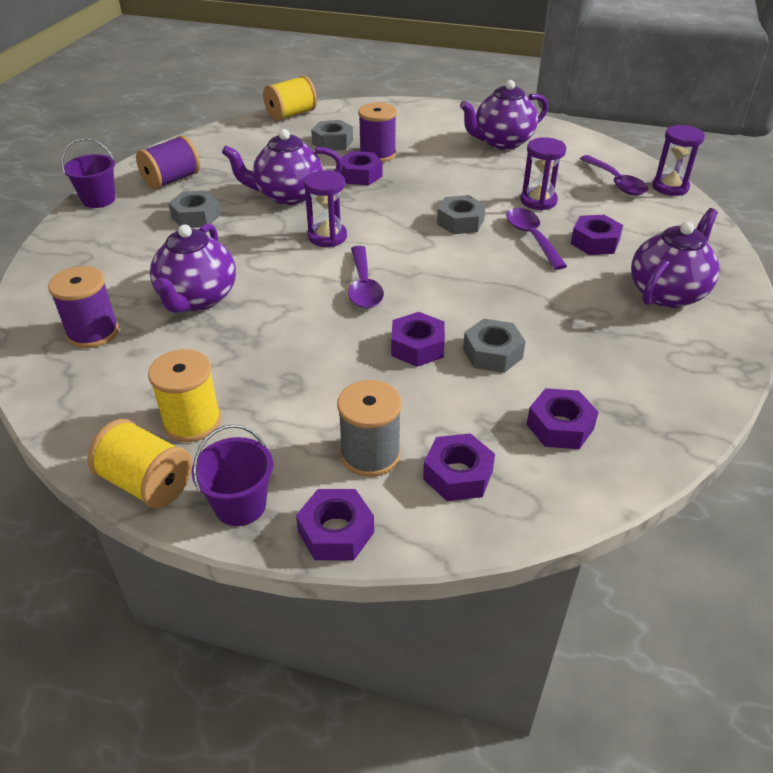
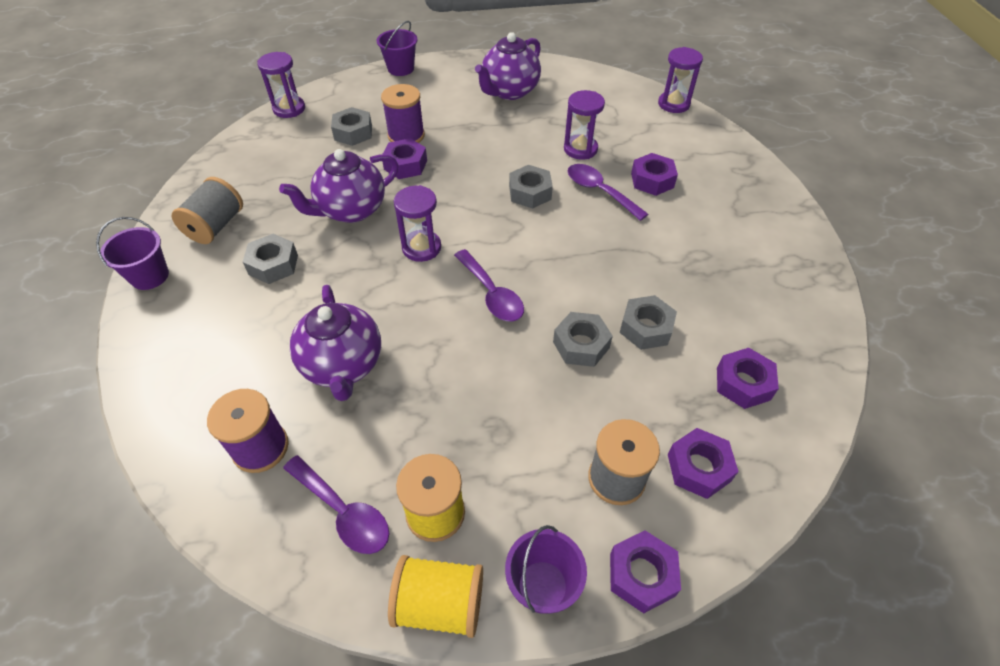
camera: 25 degrees left, 10 degrees up
purple spool [136,135,200,189] -> grey spool [171,177,243,244]
yellow spool [263,76,317,121] -> purple hourglass [257,52,305,118]
purple nut [391,312,445,367] -> grey nut [553,312,613,367]
purple spoon [580,155,648,195] -> purple spoon moved to [283,455,389,554]
purple teapot [631,208,720,308] -> none
none -> purple bucket [377,21,418,76]

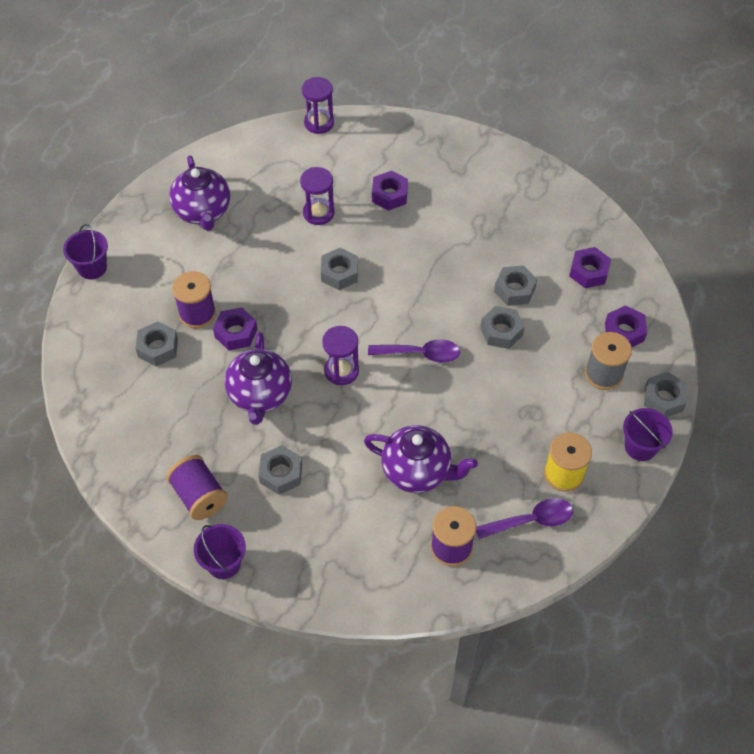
camera: 55 degrees left, 5 degrees up
grey spool [171,177,243,244] -> purple spool [166,455,228,520]
purple hourglass [257,52,305,118] -> none
yellow spool [388,555,483,638] -> none
purple spoon [568,164,648,221] -> none
purple nut [610,531,681,613] -> grey nut [644,372,688,417]

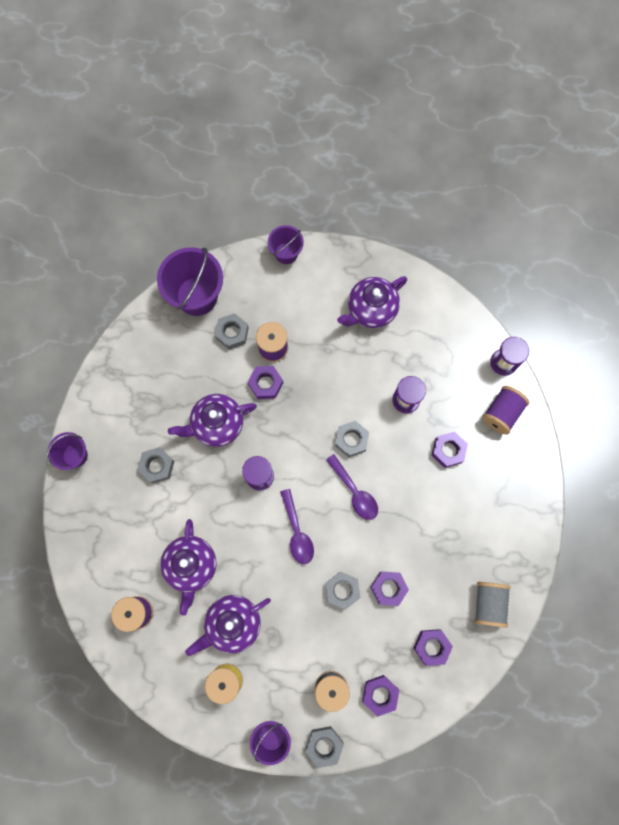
camera: 70 degrees right, 20 degrees up
purple spool [166,455,228,520] -> purple spool moved to [482,386,529,435]
purple spoon [476,498,573,539] -> purple spoon moved to [326,454,378,520]
grey nut [494,265,537,306] -> purple nut [371,571,409,606]
none -> purple bucket [157,247,223,316]
none -> purple teapot [185,595,271,656]
none -> grey spool [474,582,511,628]

